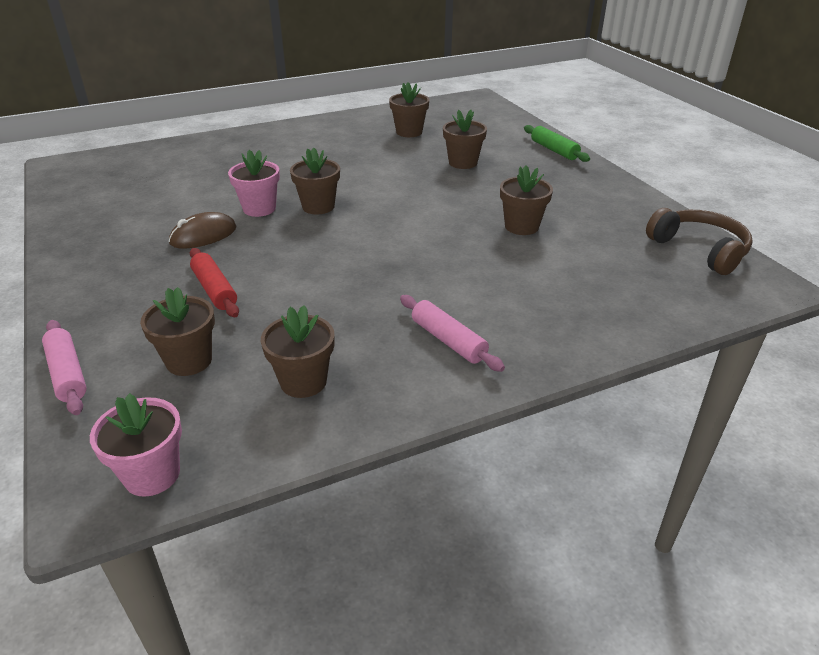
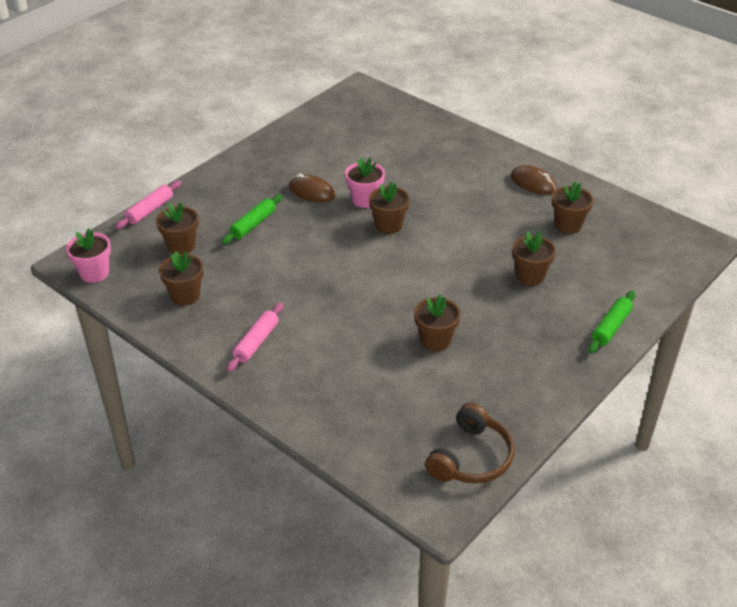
camera: 65 degrees right, 5 degrees up
red rolling pin [190,248,239,317] -> green rolling pin [222,194,283,244]
none -> brown mouse [511,165,556,194]

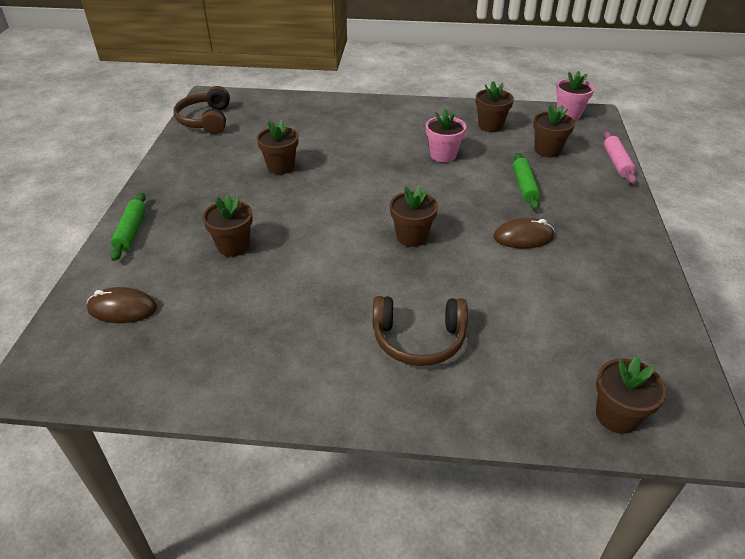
camera: 145 degrees right, 0 degrees up
pink rolling pin [227,303,283,372] -> none
pink flower pot [345,157,385,208] -> pink flower pot moved to [426,108,466,162]
brown mouse [511,165,556,194] -> brown mouse moved to [87,287,157,323]
brown flower pot [552,181,594,234] -> brown flower pot moved to [596,356,667,434]
none -> brown headphones [373,296,468,366]

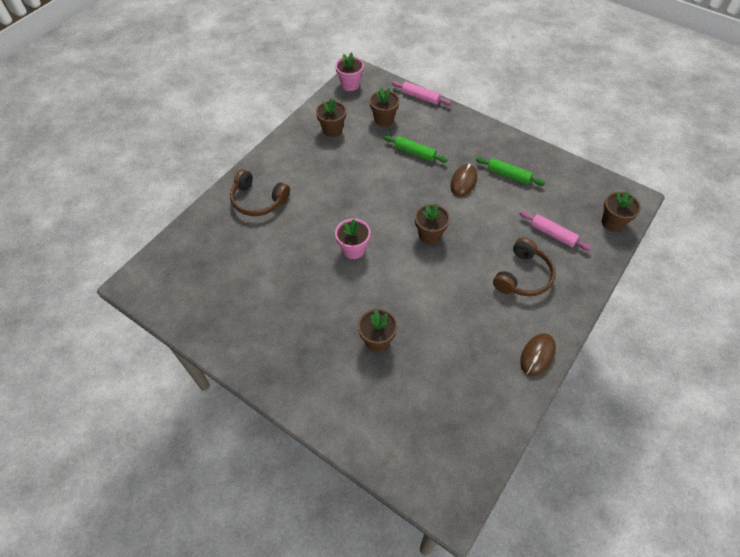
camera: 60 degrees left, 15 degrees up
brown mouse [87,287,157,323] -> brown mouse moved to [520,333,556,376]
green rolling pin [110,193,146,261] -> green rolling pin moved to [476,157,545,186]
brown headphones [174,86,230,134] -> brown headphones moved to [230,169,290,216]
brown flower pot [257,120,299,174] -> none
pink flower pot [426,108,466,162] -> pink flower pot moved to [335,219,371,259]
none -> pink rolling pin [519,211,591,251]

